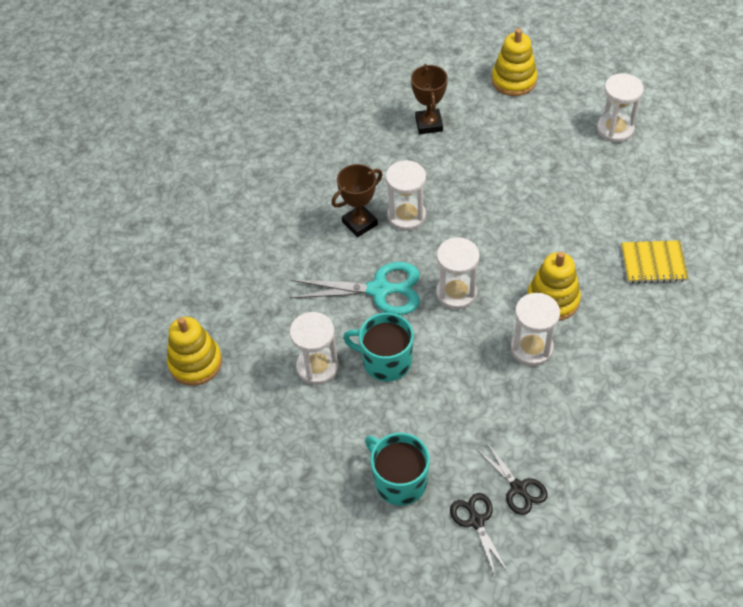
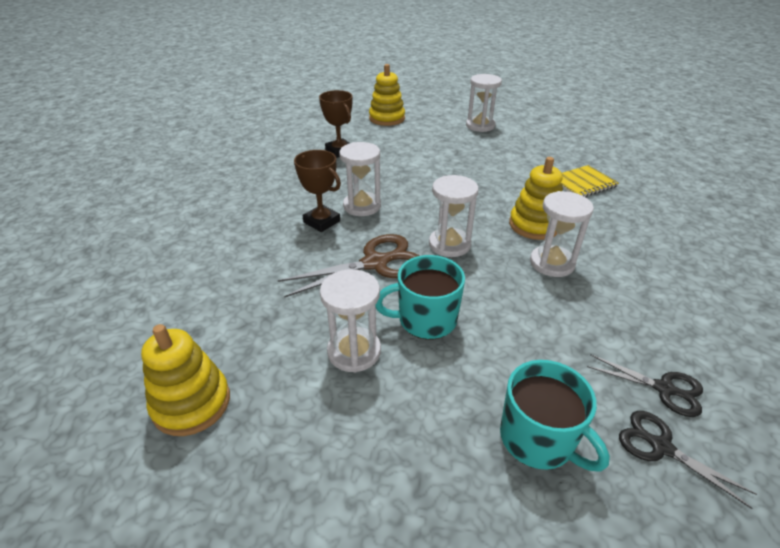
camera: 30 degrees left, 15 degrees down
turquoise scissors [290,262,420,315] -> brown scissors [277,234,420,297]
brown trophy [332,164,383,237] -> brown trophy turned 75 degrees counterclockwise [294,150,341,232]
turquoise mug [365,433,430,506] -> turquoise mug turned 150 degrees counterclockwise [500,360,610,472]

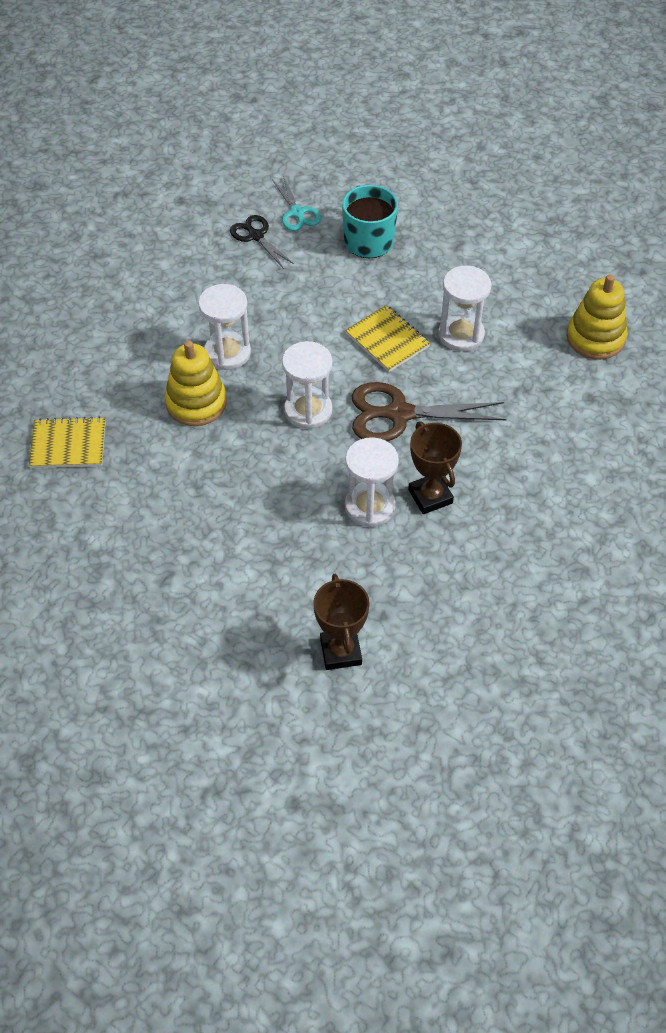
camera: 155 degrees left, 15 degrees up
yellow stacking toy [369,64,405,126] -> none
turquoise mug [376,255,465,339] -> yellow notebook [345,305,430,372]
white hourglass [466,74,502,132] -> none
black scissors [619,411,757,509] -> turquoise scissors [272,176,321,231]

